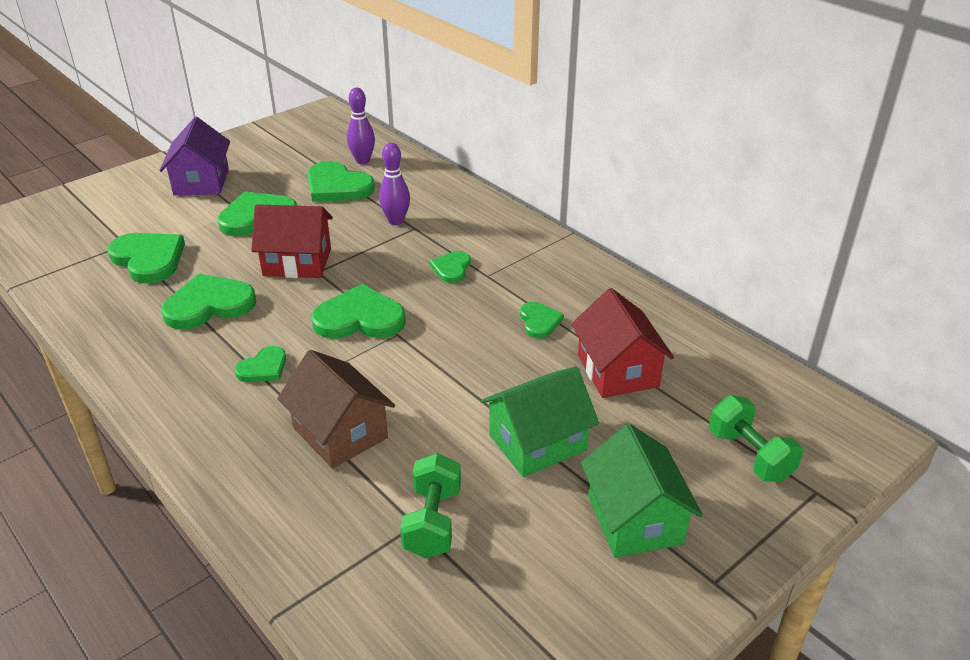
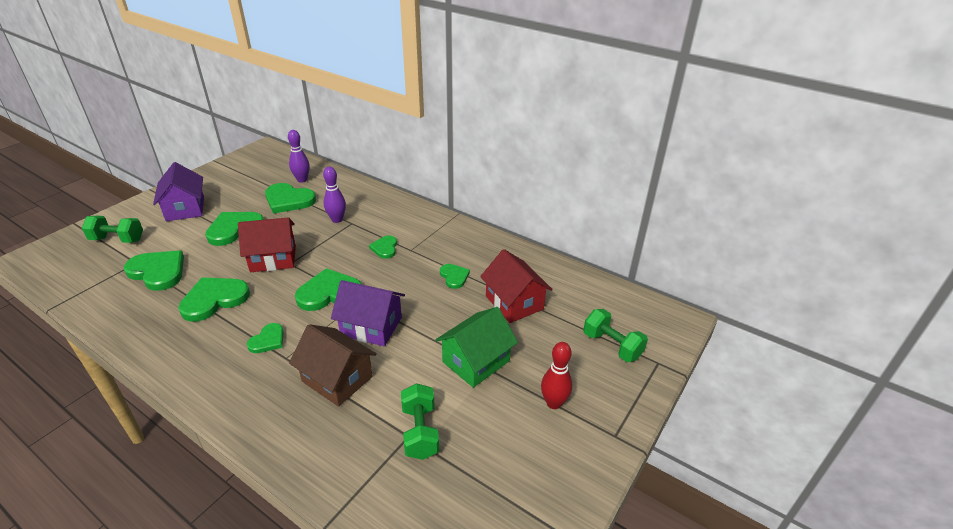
camera: 15 degrees left, 0 degrees up
green house [581,424,703,558] -> red bowling pin [541,342,572,409]
none -> green dumbbell [82,216,143,243]
none -> purple house [331,280,405,346]

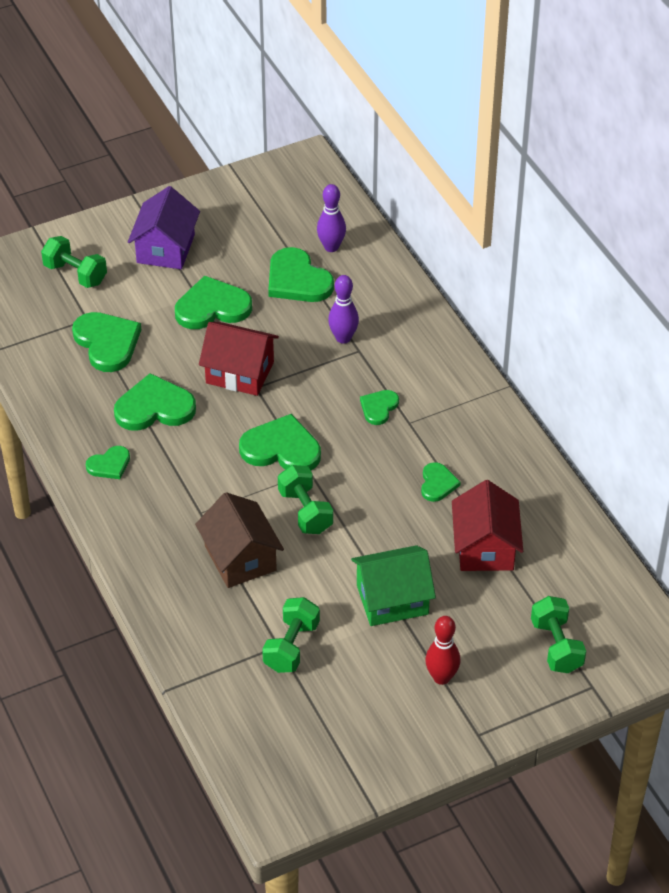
camera: 30 degrees right, 10 degrees up
green heart [247,323,283,353] -> green heart moved to [86,446,130,479]
purple house [331,280,405,346] -> green dumbbell [278,465,333,534]

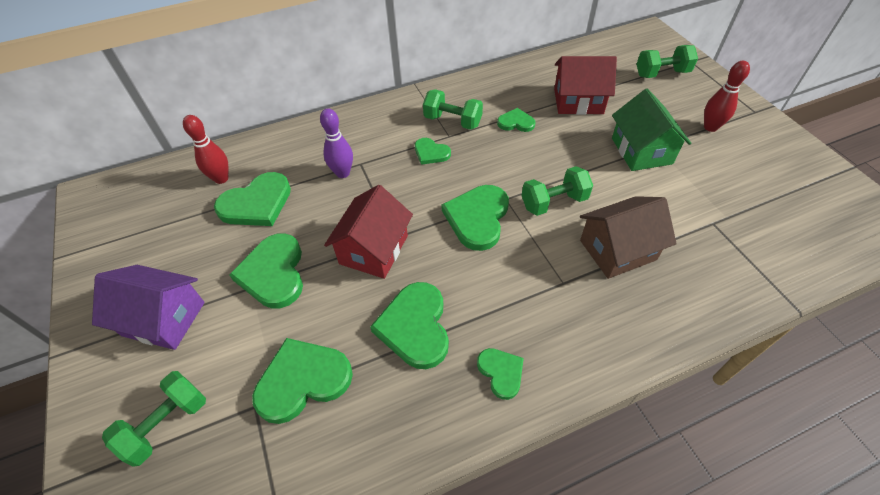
camera: 85 degrees left, 5 degrees up
green dumbbell [262,597,320,673] -> green dumbbell moved to [423,89,483,130]
purple bowling pin [317,184,346,252] -> red bowling pin [183,115,229,184]

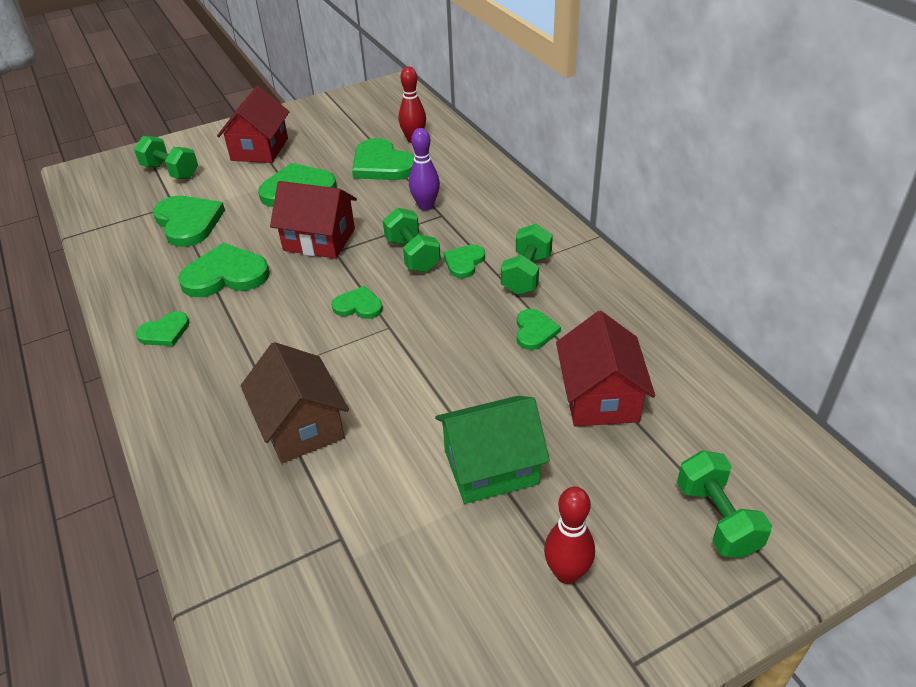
camera: 85 degrees right, 10 degrees down
purple house [92,265,205,350] -> red house [217,86,289,163]
green heart [442,185,509,251] -> green heart [332,286,383,319], size x0.56
green dumbbell [521,166,593,216] -> green dumbbell moved to [383,208,441,272]

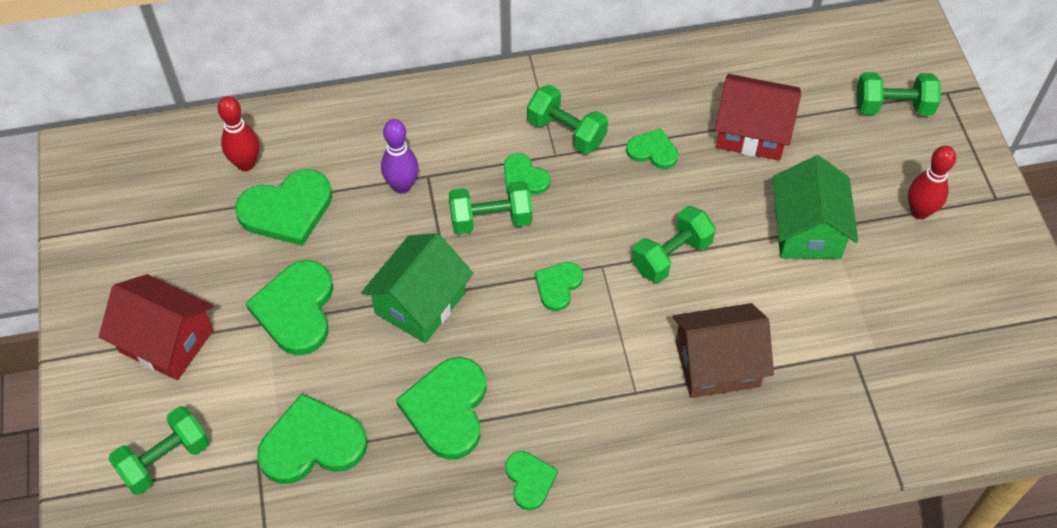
camera: 75 degrees left, 15 degrees up
red house [270,181,357,259] -> green house [361,233,473,343]
none -> green dumbbell [632,206,716,283]

